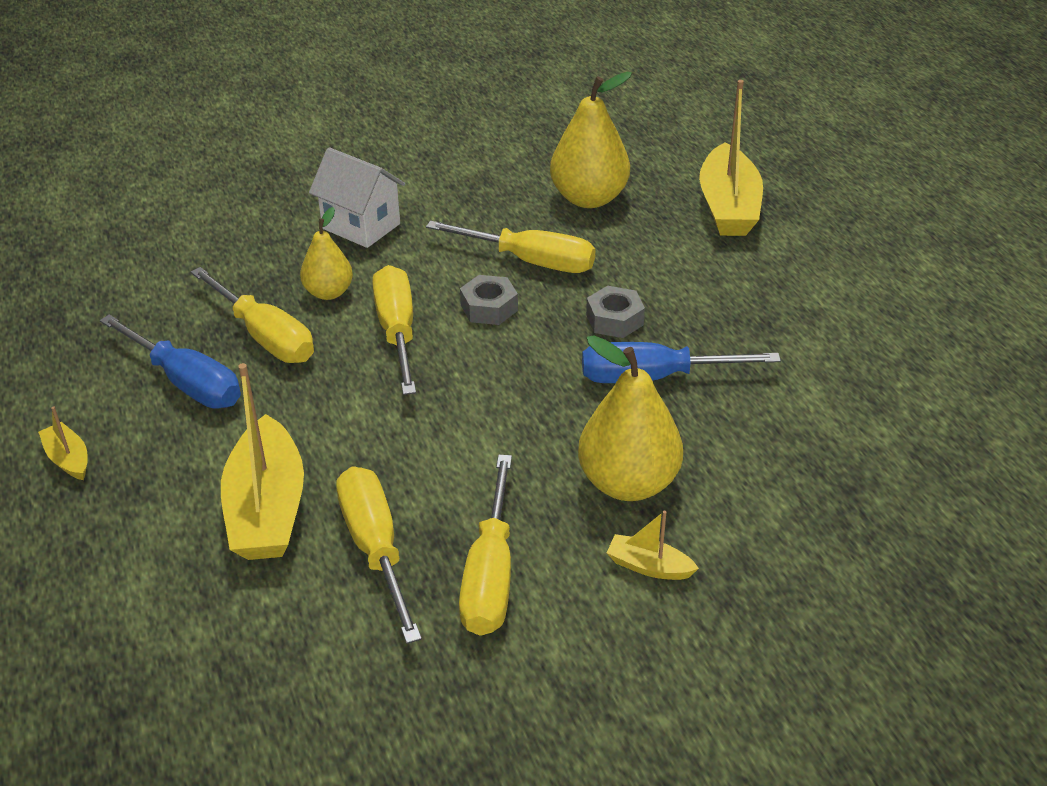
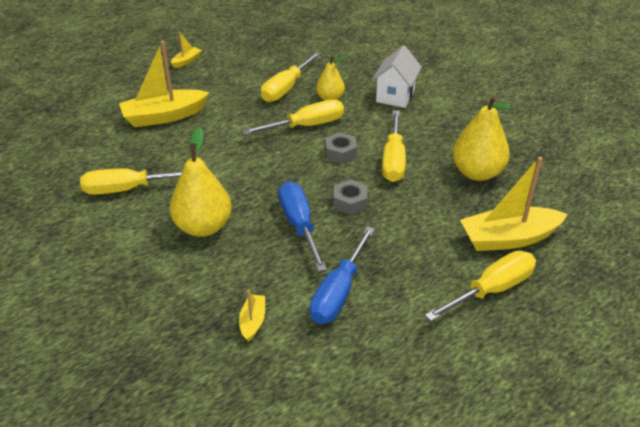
camera: 75 degrees right, 0 degrees up
blue screwdriver [100,314,241,408] -> blue screwdriver moved to [310,226,375,324]
yellow screwdriver [336,466,422,644] -> yellow screwdriver moved to [425,251,536,321]
yellow boat [607,511,699,580] -> yellow boat moved to [239,290,265,342]

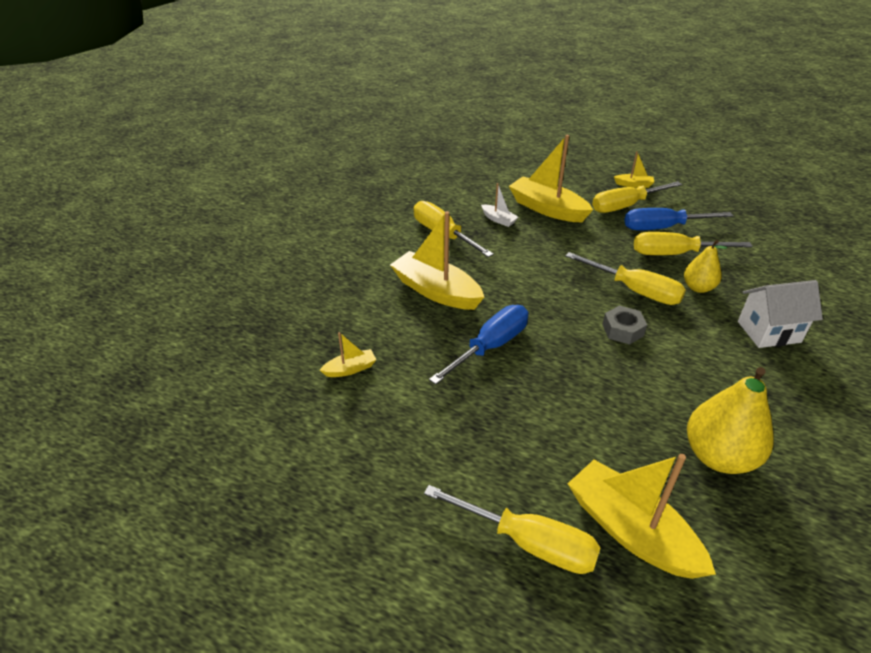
camera: 60 degrees right, 0 degrees up
yellow pear [170,127,232,237] -> yellow boat [390,211,484,310]
blue screwdriver [310,226,375,324] -> blue screwdriver moved to [624,208,733,230]
grey nut [334,179,367,215] -> none
yellow screwdriver [382,110,406,182] -> yellow screwdriver moved to [592,181,682,213]
none -> white boat [481,183,518,227]

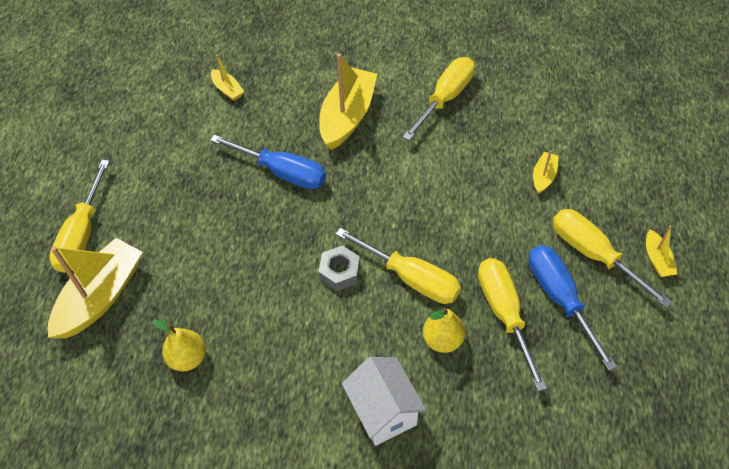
camera: 75 degrees right, 15 degrees up
white boat [481,183,518,227] -> none
yellow boat [509,135,593,222] -> yellow boat [533,150,559,194], size x0.47
yellow screwdriver [565,252,686,305] -> yellow screwdriver turned 75 degrees counterclockwise [336,228,461,304]
yellow pear [687,367,774,474] -> yellow pear [152,320,206,372], size x0.59

